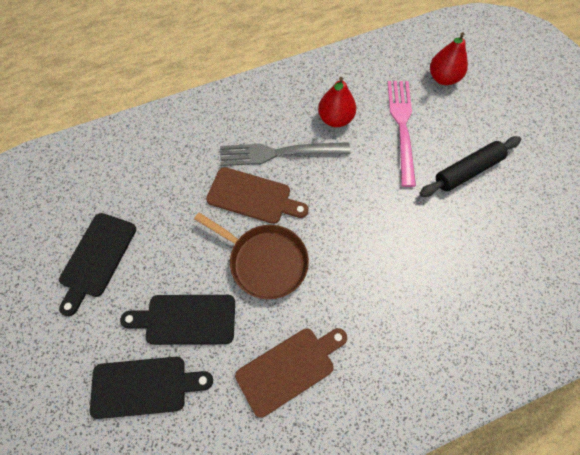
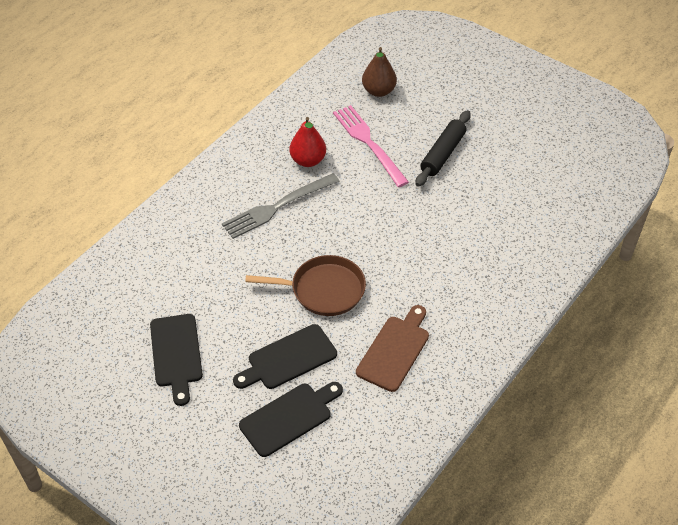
camera: 30 degrees left, 15 degrees down
brown cutting board [206,167,309,224] -> none
red pear [430,32,468,85] -> brown pear [362,47,397,97]

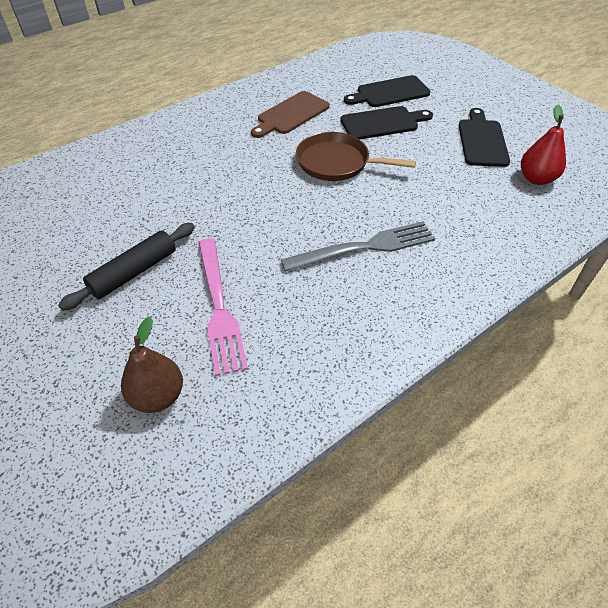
camera: 165 degrees left, 0 degrees up
red pear [290,117,326,167] -> red pear moved to [521,105,566,185]

